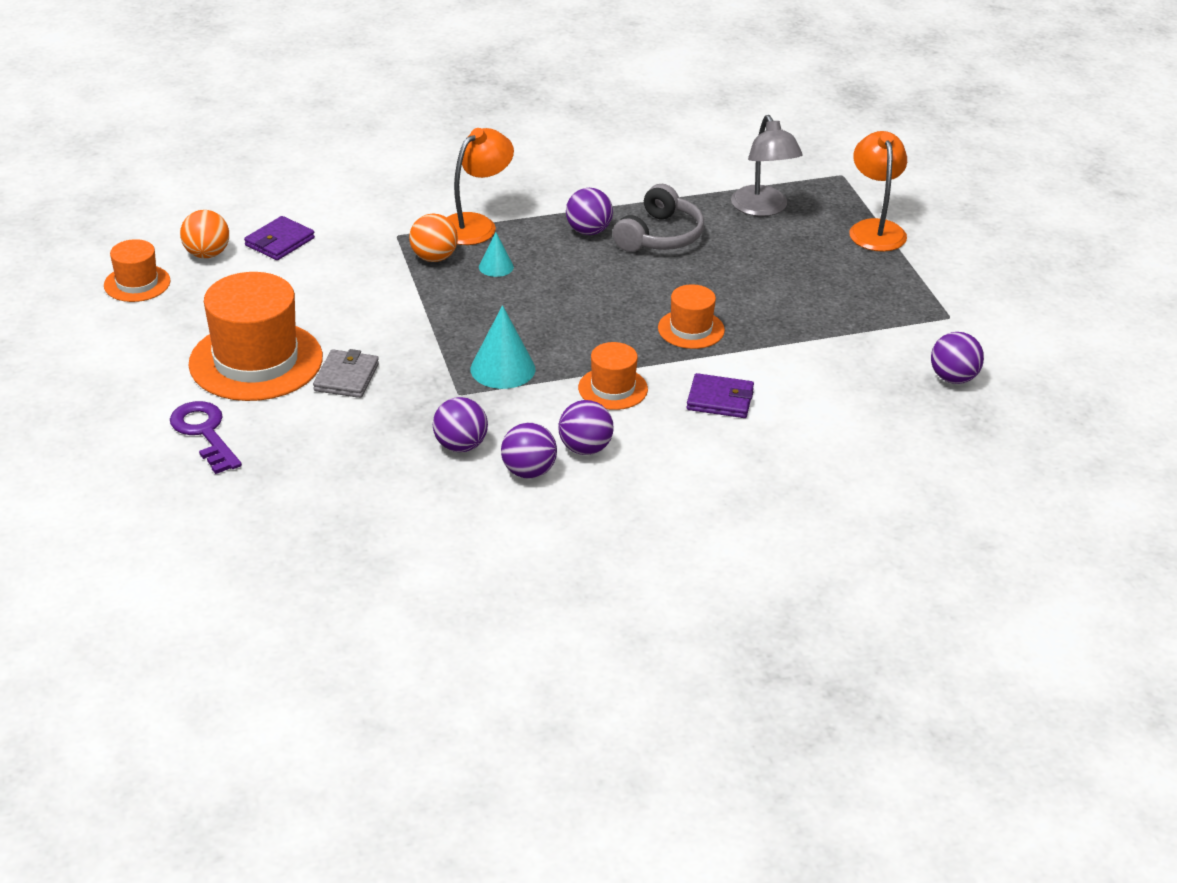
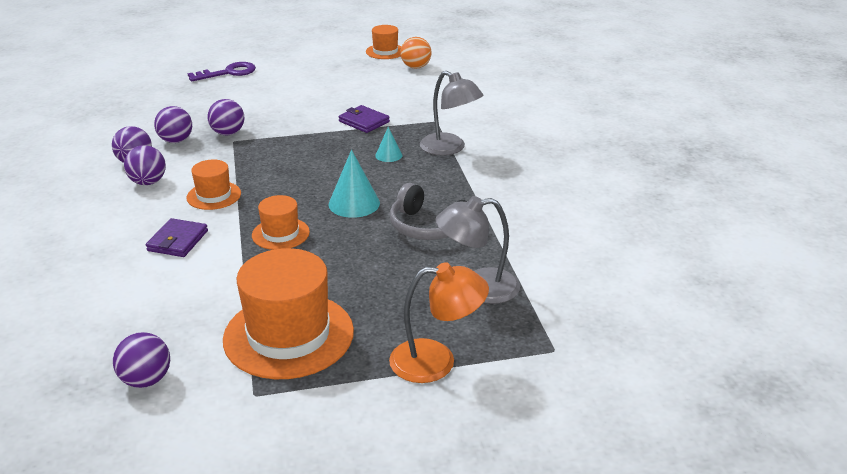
camera: 95 degrees right, 5 degrees down
orange hat [188,272,323,401] -> orange hat moved to [223,248,354,379]
purple wallet [244,216,315,260] -> purple wallet moved to [338,105,390,133]
grey wallet [313,349,379,398] -> none
orange ball [409,214,458,262] -> none
orange lamp [447,128,514,245] -> grey lamp [420,71,484,156]
turquoise cone [471,305,535,389] -> turquoise cone moved to [329,150,380,218]
purple ball [566,188,613,235] -> purple ball moved to [207,99,244,135]

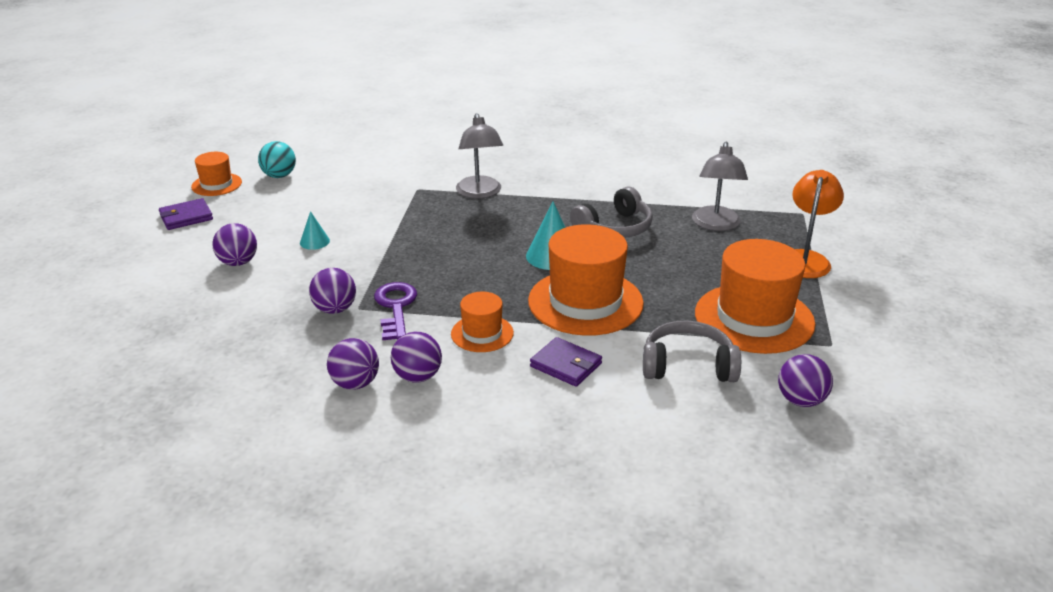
camera: 70 degrees left, 0 degrees up
purple ball [154,106,192,143] -> purple ball moved to [213,223,257,266]
purple key [187,62,256,82] -> purple key moved to [374,282,417,341]
orange hat [252,195,310,250] -> orange hat [528,224,644,336], size x1.92
purple wallet [338,105,390,133] -> purple wallet moved to [159,198,213,230]
turquoise cone [375,127,402,162] -> turquoise cone moved to [300,211,330,250]
orange ball [400,37,432,69] -> turquoise ball [258,141,296,178]
grey lamp [420,71,484,156] -> grey lamp turned 105 degrees clockwise [456,113,503,199]
none -> grey headphones [643,321,741,382]

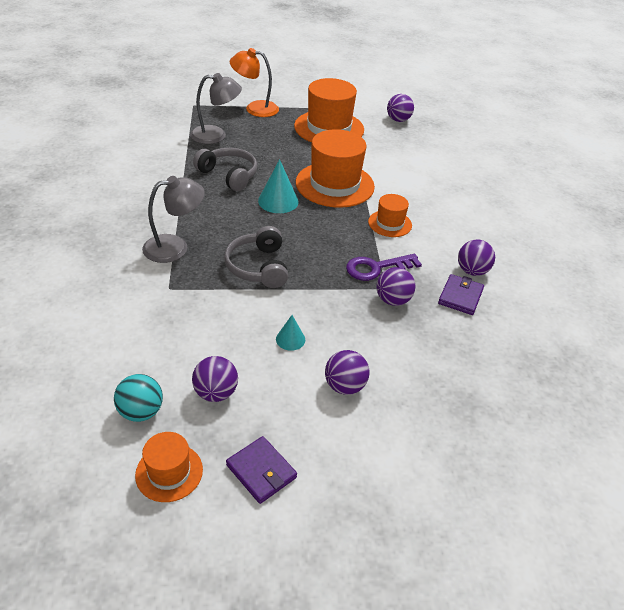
camera: 105 degrees left, 10 degrees up
purple ball [391,332,442,383] -> purple ball moved to [192,356,238,402]
purple wallet [530,337,602,387] -> purple wallet moved to [438,274,484,315]
grey headphones [643,321,741,382] -> grey headphones moved to [224,226,288,288]

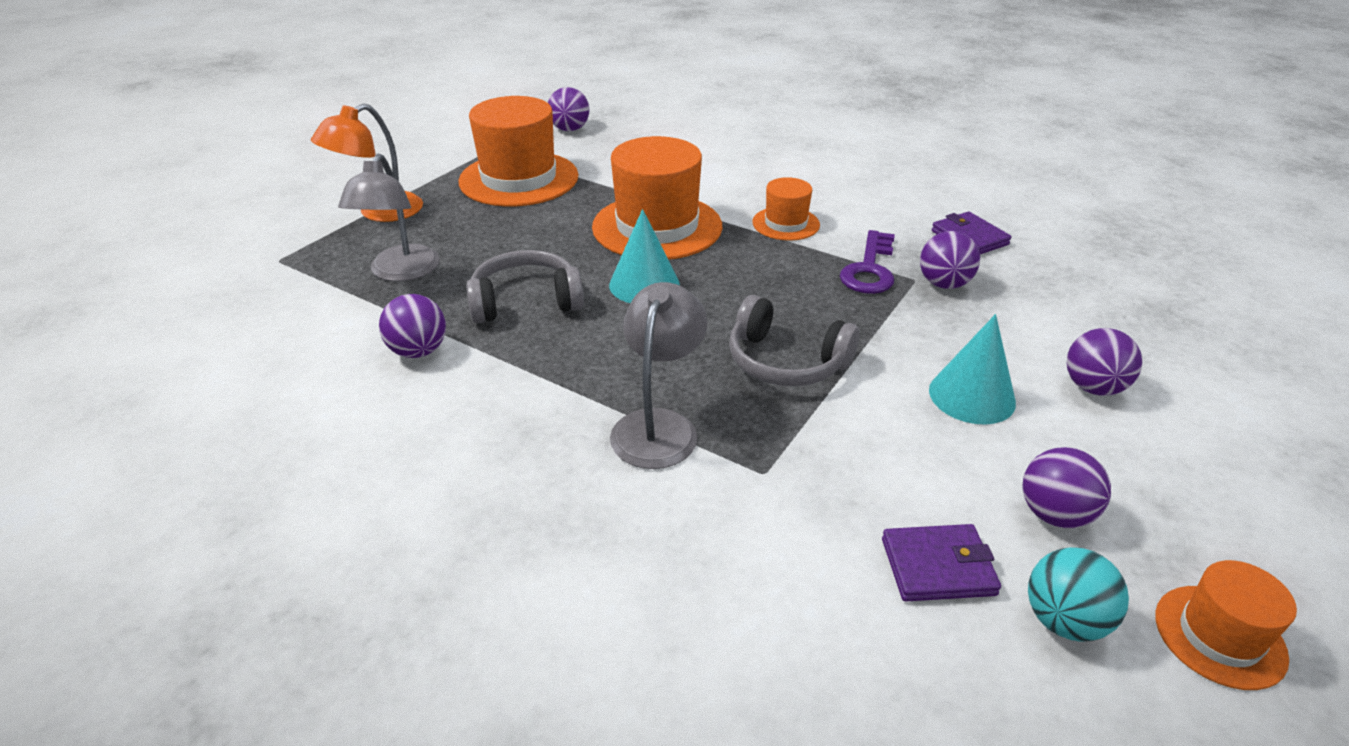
camera: 50 degrees left, 5 degrees down
grey lamp [190,73,242,144] -> grey lamp turned 150 degrees clockwise [338,153,440,282]
purple wallet [226,436,297,504] -> purple wallet moved to [882,524,1001,601]
turquoise cone [276,315,305,351] -> turquoise cone [929,314,1016,425], size x1.73
purple ball [458,239,495,276] -> purple ball moved to [379,294,446,358]

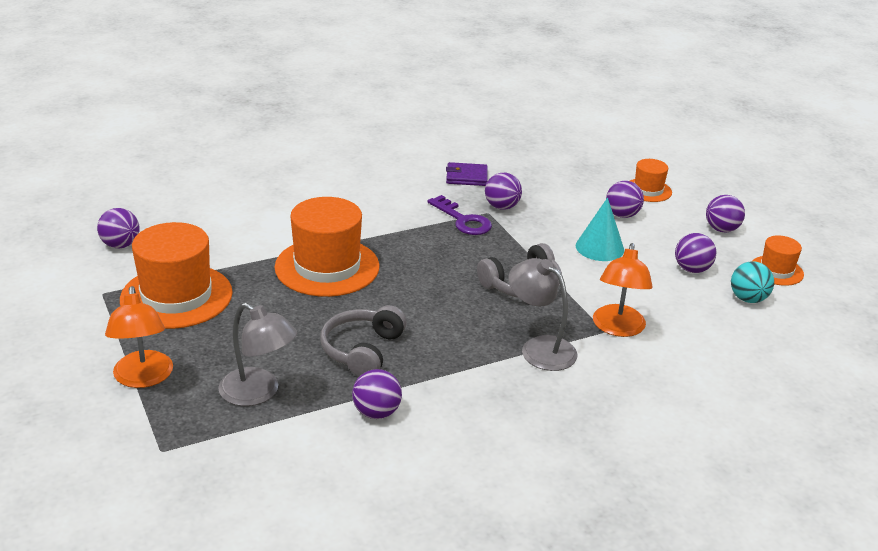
camera: 60 degrees left, 5 degrees down
turquoise cone [609,209,680,303] -> none
orange hat [753,177,820,241] -> orange hat moved to [630,159,672,202]
purple wallet [882,524,1001,601] -> none
none -> orange lamp [593,243,653,337]
none -> purple ball [706,195,745,232]

